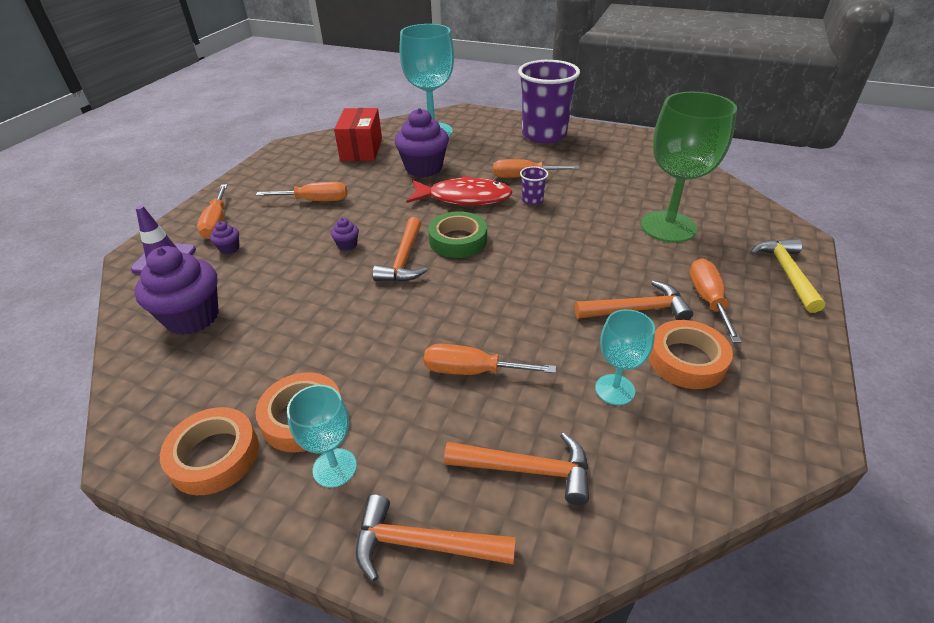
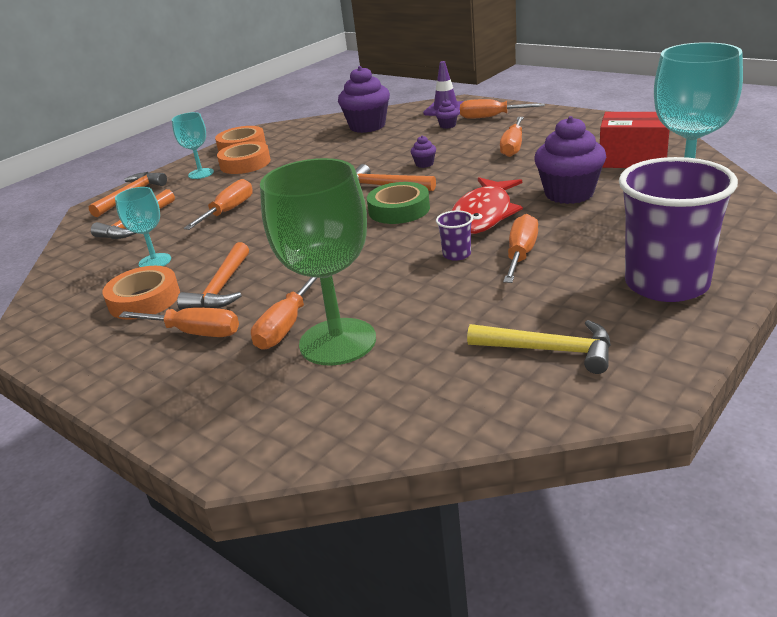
camera: 110 degrees right, 10 degrees down
yellow hammer [750,239,825,313] -> yellow hammer moved to [467,320,611,374]
none -> orange screwdriver [251,277,317,350]

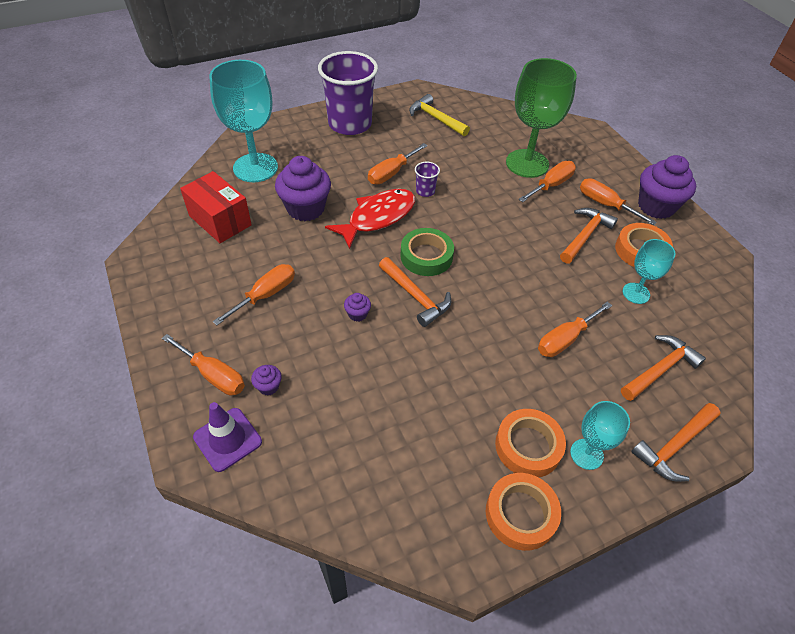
camera: 160 degrees left, 20 degrees up
purple cupcake [338,66,390,133] -> purple cupcake moved to [638,155,696,219]

